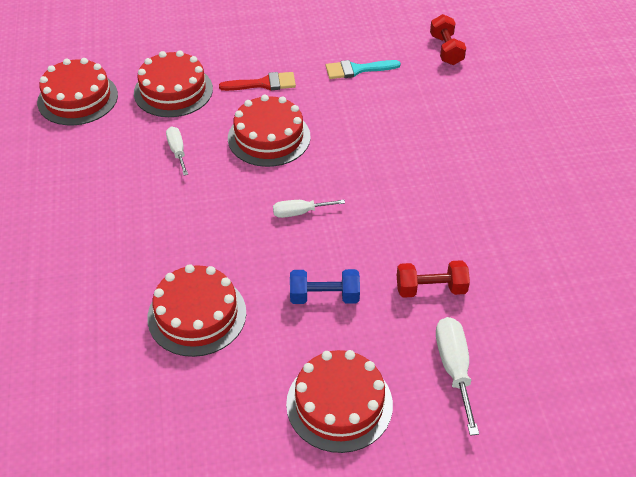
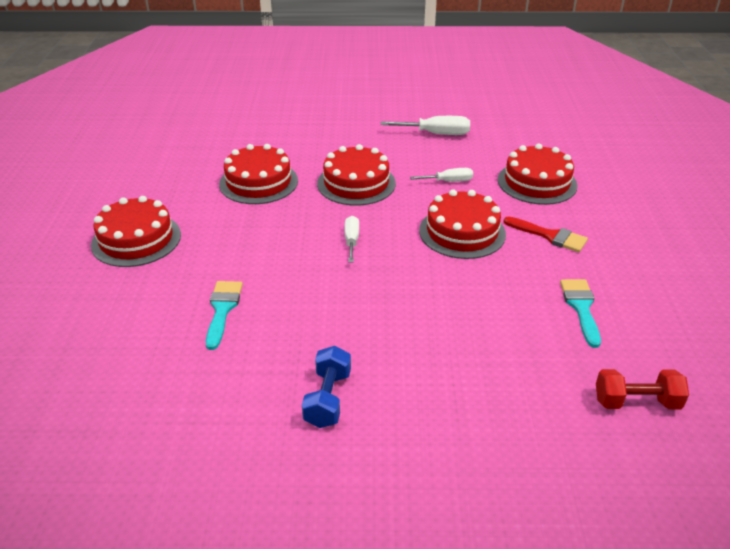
camera: 100 degrees right, 10 degrees down
red cake [37,58,118,125] -> red cake moved to [317,144,396,206]
red brush [219,72,296,91] -> red brush turned 60 degrees counterclockwise [503,216,588,252]
blue dumbbell [290,269,360,304] -> blue dumbbell moved to [302,346,351,428]
red dumbbell [397,260,470,298] -> turquoise brush [206,281,243,350]
white screwdriver [436,317,479,436] -> white screwdriver moved to [381,116,470,135]

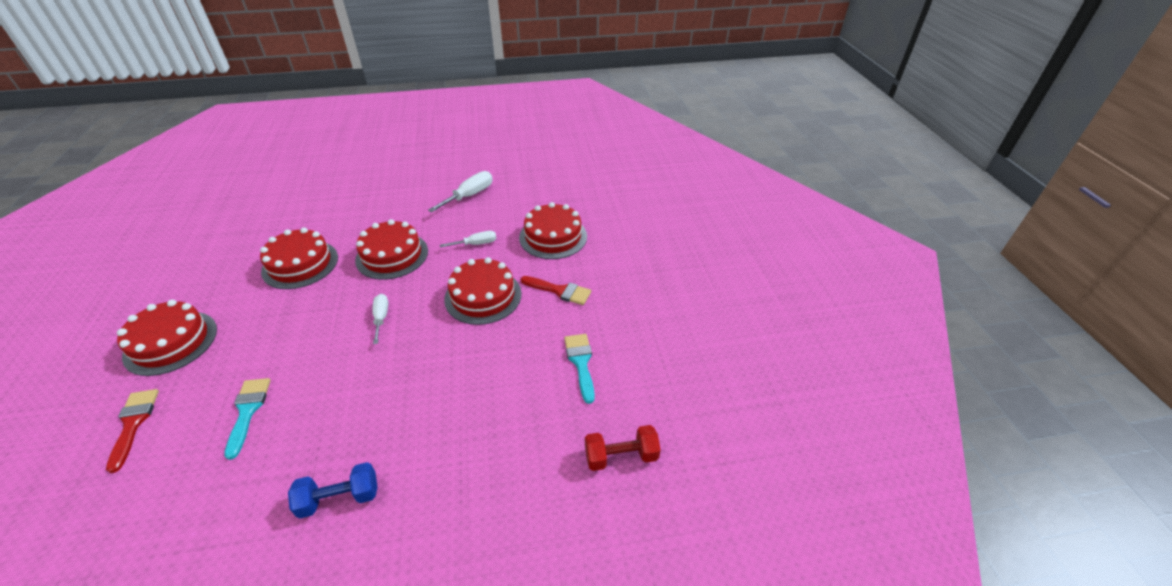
camera: 10 degrees left, 5 degrees up
blue dumbbell [302,346,351,428] -> blue dumbbell turned 75 degrees clockwise [288,462,378,518]
white screwdriver [381,116,470,135] -> white screwdriver turned 45 degrees counterclockwise [428,171,493,213]
none -> red brush [106,389,159,473]

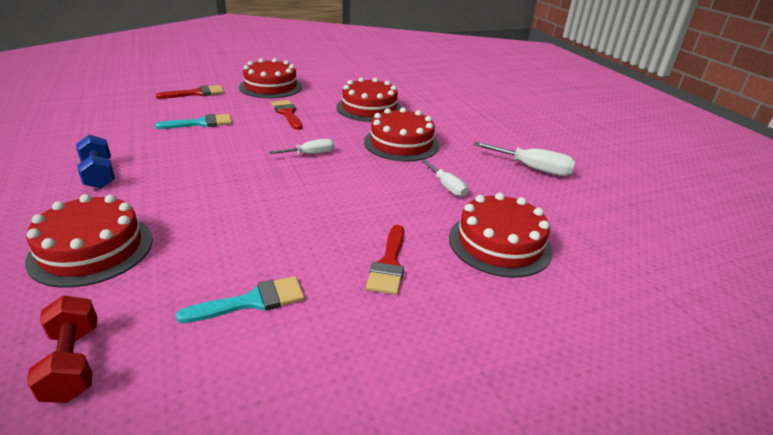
camera: 75 degrees right, 10 degrees down
red cake [444,257,522,325] -> red cake moved to [25,194,153,288]
none -> red brush [272,100,302,130]

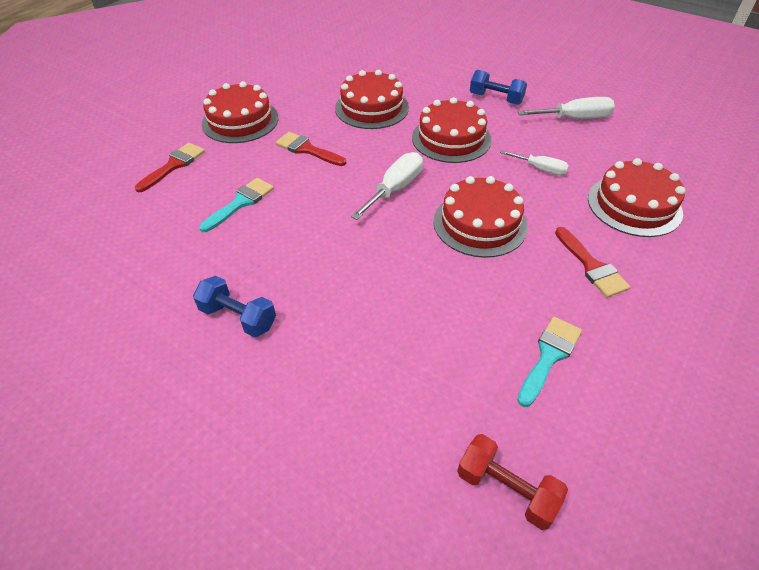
camera: 30 degrees left, 15 degrees up
red cake [25,194,153,288] -> red cake moved to [433,176,528,258]
white screwdriver [269,139,335,154] -> white screwdriver [351,152,423,220], size x1.55
none -> blue dumbbell [470,70,527,105]

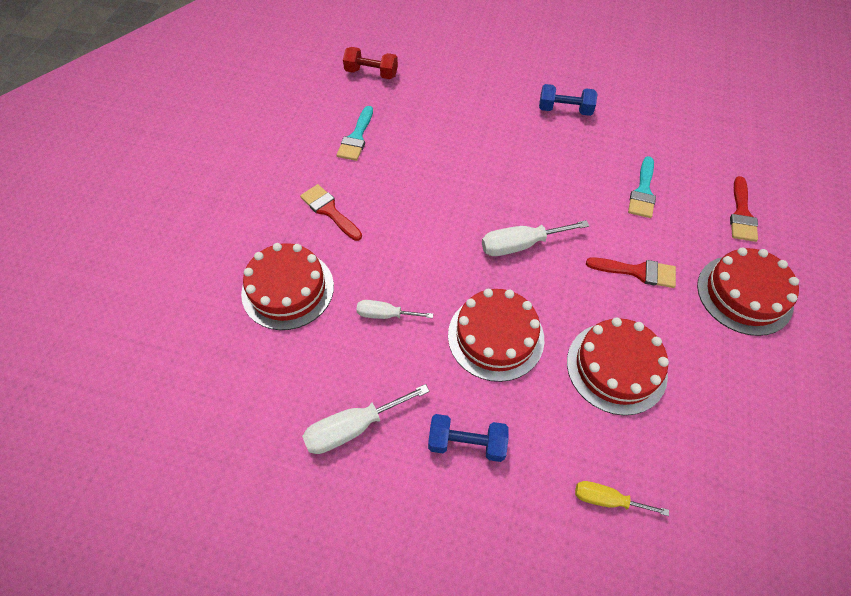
camera: 160 degrees right, 10 degrees up
white screwdriver [351,152,423,220] -> white screwdriver turned 60 degrees clockwise [482,220,589,256]
red cake [433,176,528,258] -> none
none -> yellow screwdriver [575,481,669,516]

